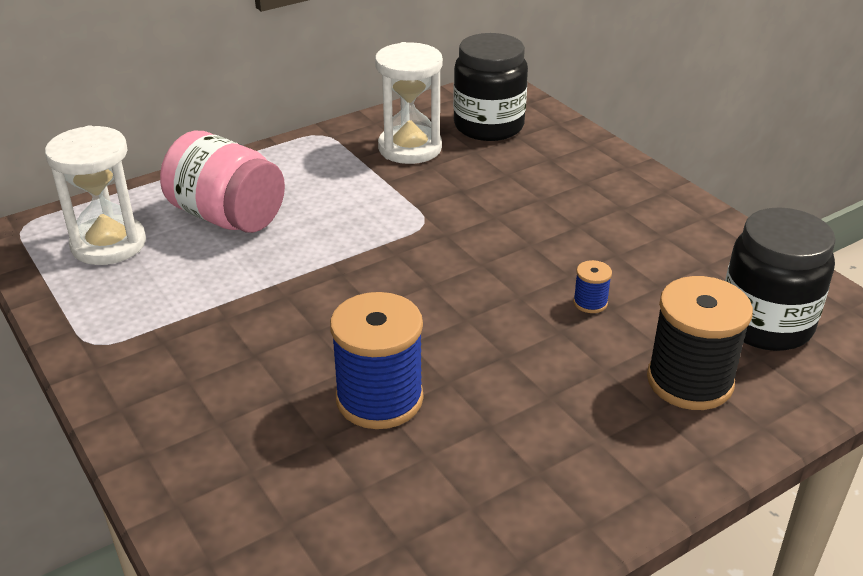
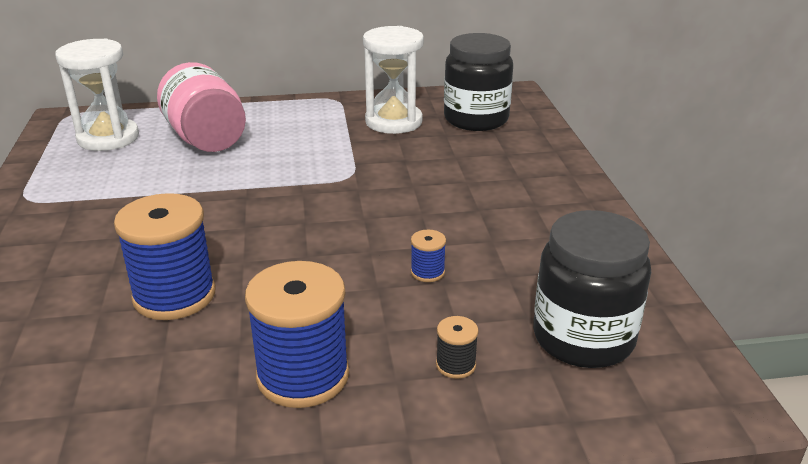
camera: 25 degrees right, 5 degrees down
black spool [647,276,753,410] -> black spool [436,316,479,379], size x0.44
none -> blue spool [245,261,349,408]

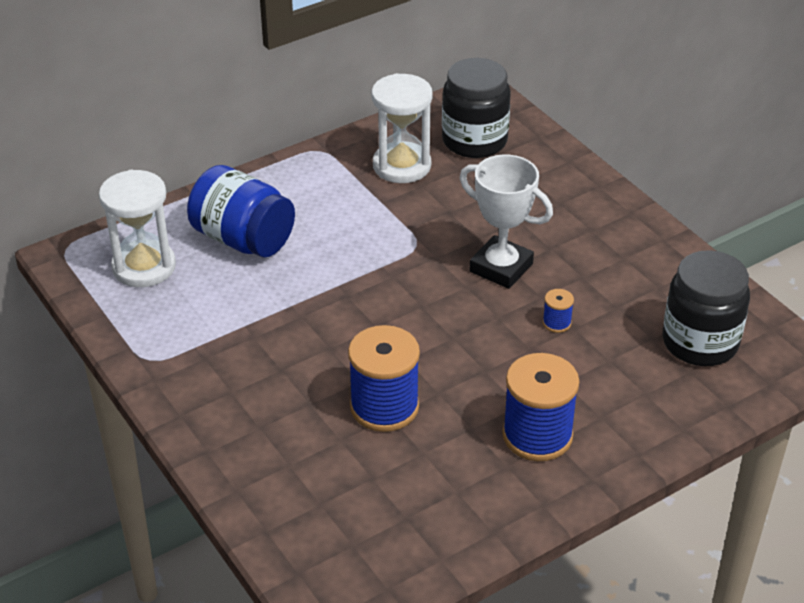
camera: 25 degrees left, 10 degrees up
pink jar [157,62,246,152] -> blue jar [187,165,295,257]
black spool [436,316,479,379] -> none
none -> white trophy [460,154,553,289]

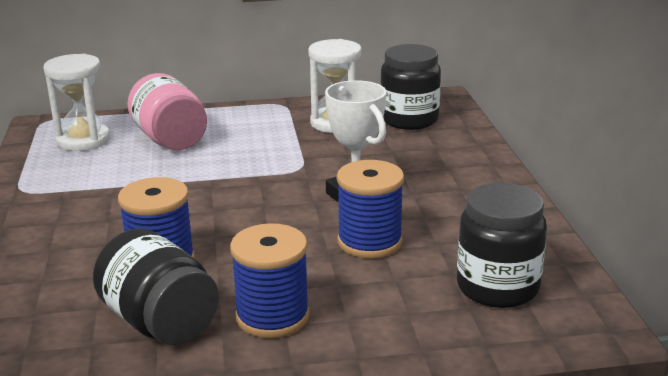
camera: 25 degrees right, 15 degrees down
blue jar [187,165,295,257] -> pink jar [128,73,207,150]
blue spool [543,289,574,333] -> blue spool [337,160,404,259], size x2.26
none -> black jar [93,228,219,345]

